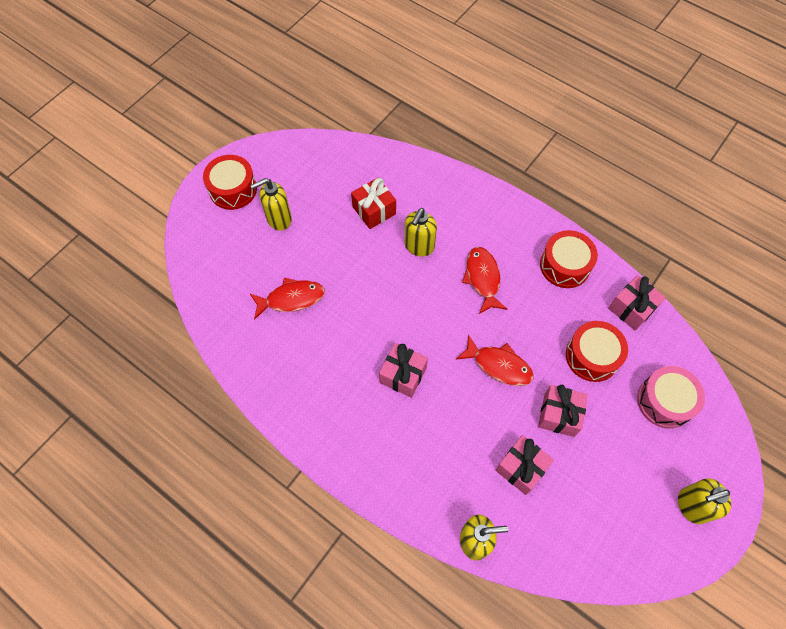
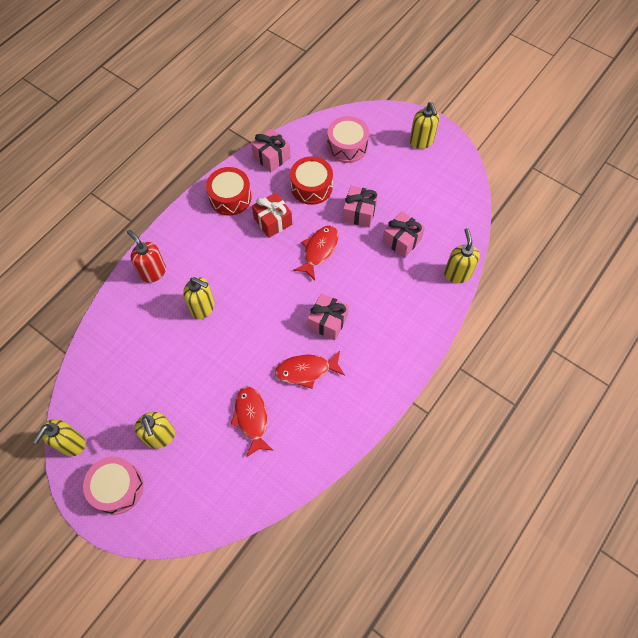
camera: 90 degrees left, 0 degrees up
red drum [203,155,257,210] -> pink drum [83,457,144,515]
red gift [351,178,396,229] -> red gift moved to [252,192,292,238]
red fish [462,247,507,314] -> red fish moved to [275,351,345,389]
none -> yellow soap dispenser [32,419,85,456]
none -> red soap dispenser [127,230,166,283]

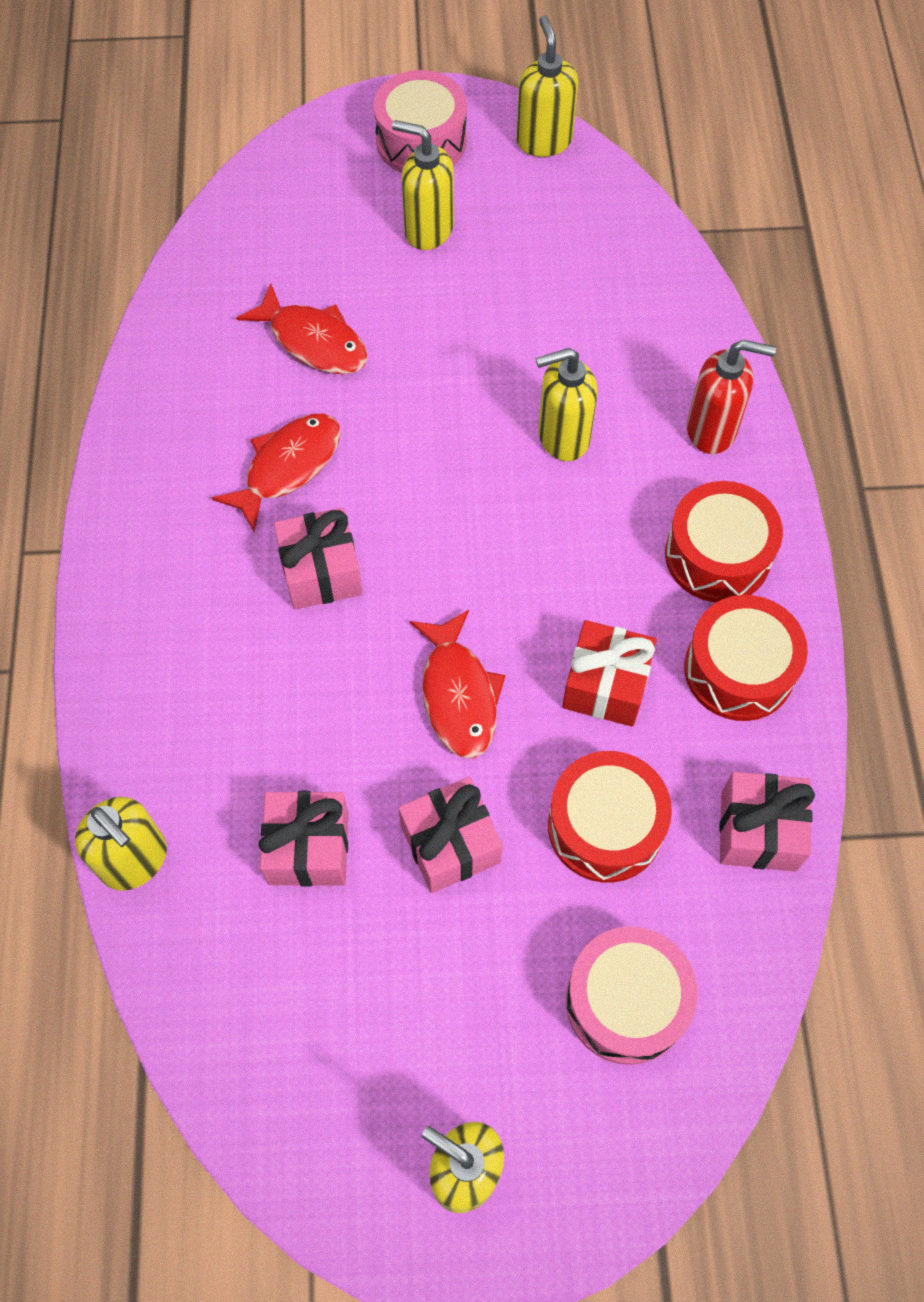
camera: 140 degrees right, 0 degrees up
none -> red drum [665,481,783,602]

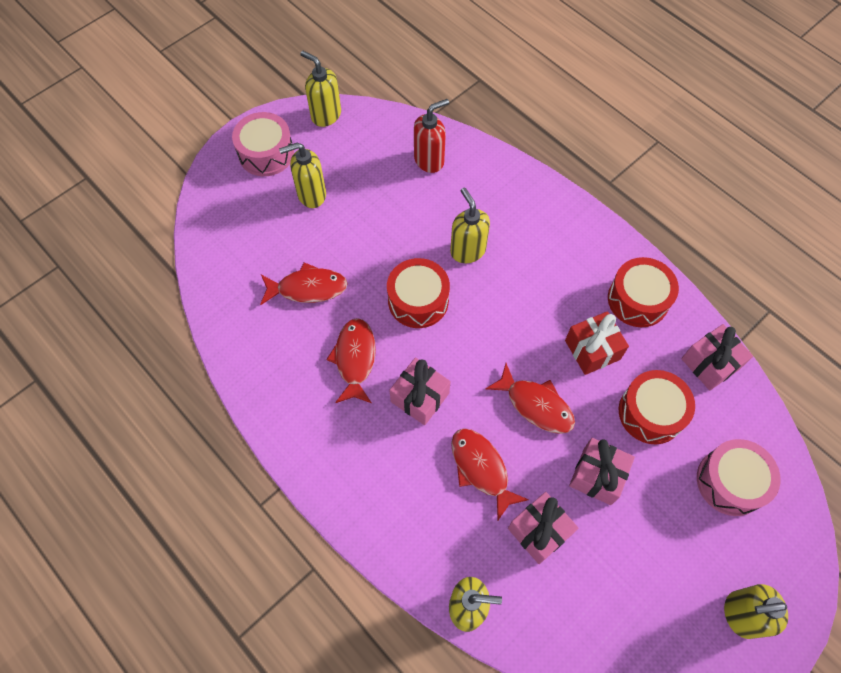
camera: 40 degrees left, 0 degrees up
yellow soap dispenser [536,348,598,461] -> yellow soap dispenser turned 120 degrees clockwise [450,188,490,263]
red drum [665,481,783,602] -> red drum moved to [387,258,450,328]
red soap dispenser [687,340,776,454] -> red soap dispenser moved to [414,99,449,173]
none -> red fish [451,428,529,520]

